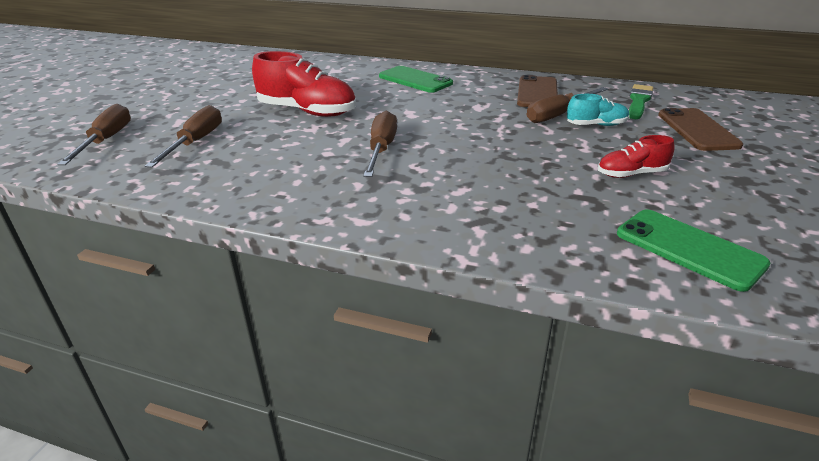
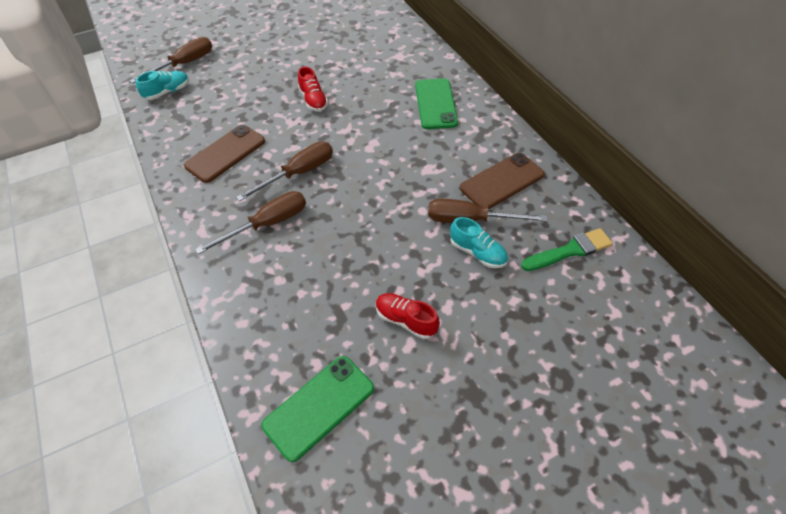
camera: 45 degrees right, 20 degrees up
brown screwdriver [145,105,222,167] -> brown screwdriver moved to [195,191,306,255]
red shoe [252,51,356,117] -> red shoe [298,66,328,112], size x0.54
green phone [617,209,771,292] -> green phone turned 45 degrees clockwise [262,356,374,462]
brown phone [658,108,743,151] -> brown phone moved to [184,125,265,183]
none -> turquoise shoe [136,71,189,100]

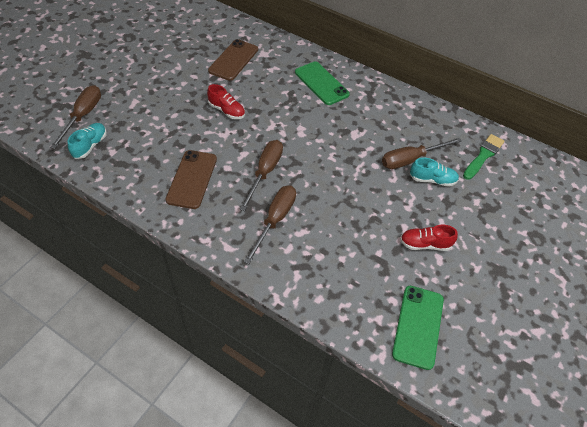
camera: 35 degrees left, 0 degrees up
brown phone [460,153,545,210] -> brown phone moved to [208,39,258,81]

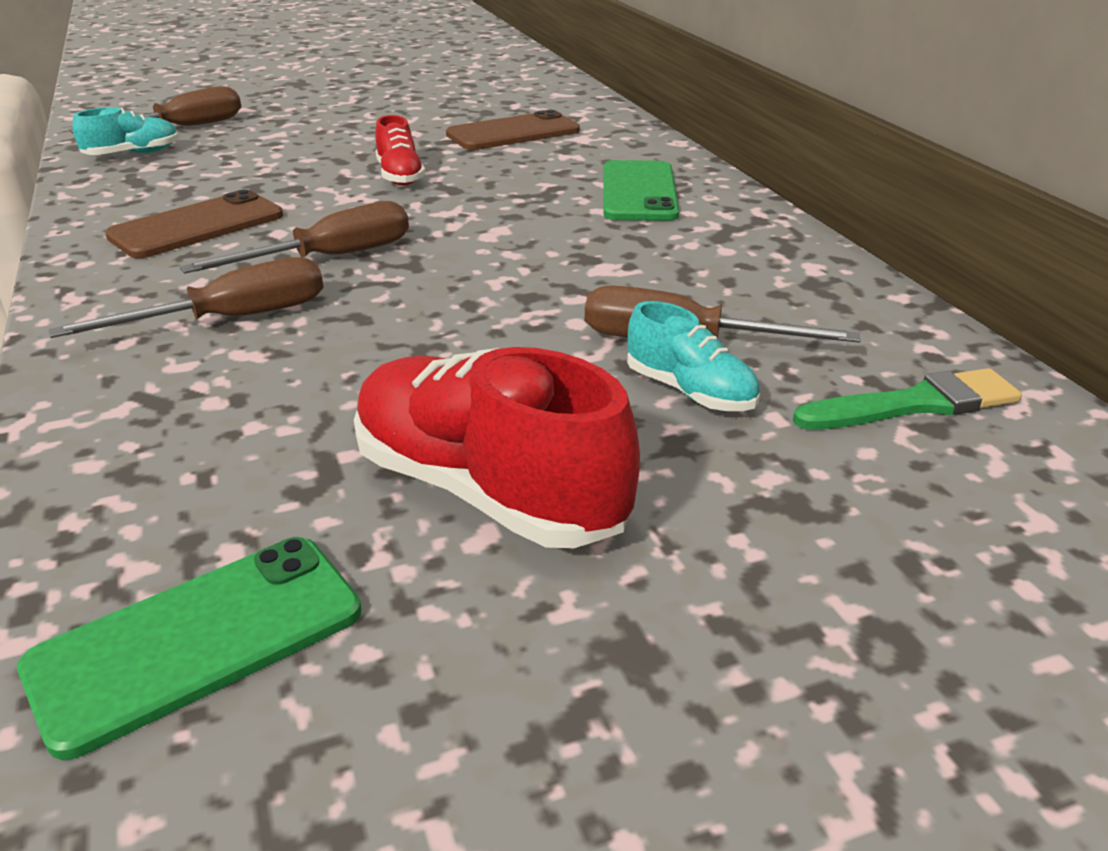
camera: 40 degrees right, 20 degrees down
red shoe [400,225,458,251] -> red shoe [354,347,640,548], size x1.86

